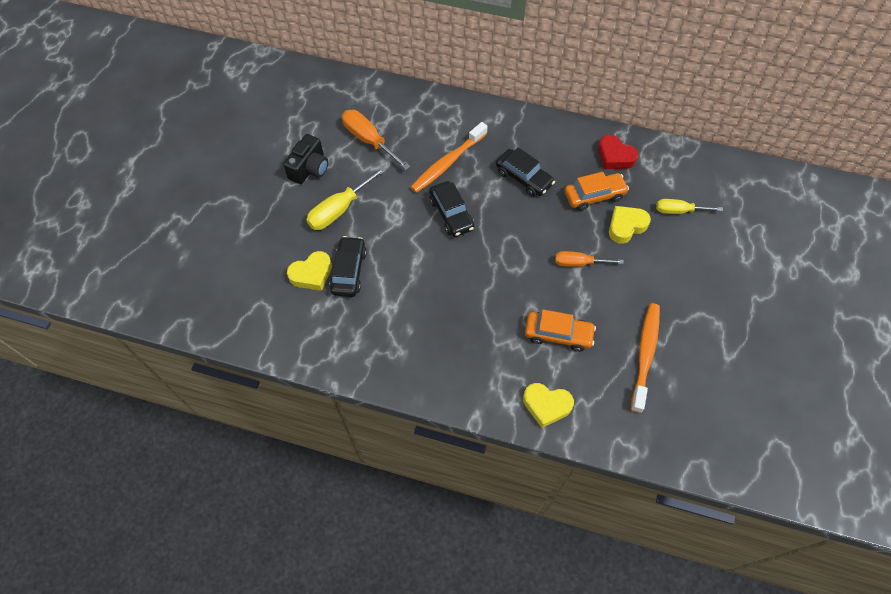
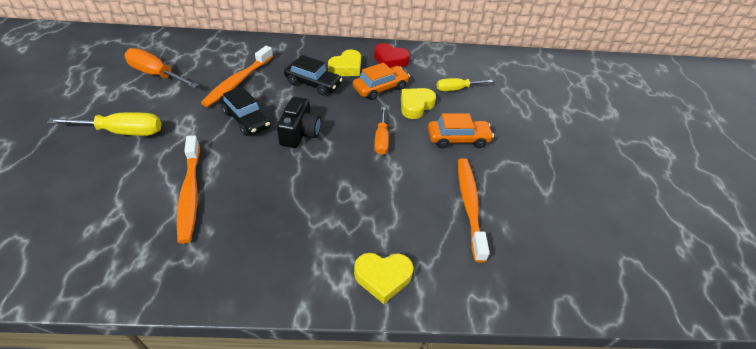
camera: 20 degrees left, 15 degrees down
black camera [283,134,328,184] -> black camera moved to [277,97,321,148]
yellow heart [287,251,332,291] -> yellow heart moved to [328,49,361,76]
yellow screwdriver [306,166,387,230] -> yellow screwdriver turned 120 degrees counterclockwise [47,112,161,136]
black car [329,236,367,297] -> none
orange car [525,309,596,352] -> orange car moved to [428,113,494,149]
orange screwdriver [555,251,624,267] -> orange screwdriver turned 75 degrees counterclockwise [374,107,389,155]
none -> orange toothbrush [177,135,200,244]

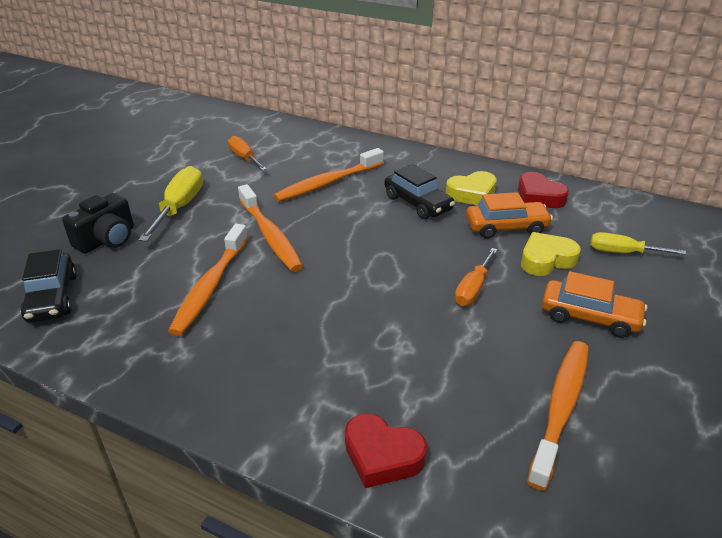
camera: 30 degrees right, 10 degrees down
yellow screwdriver [47,112,161,136] -> yellow screwdriver turned 105 degrees counterclockwise [138,166,203,242]
orange screwdriver [124,48,199,88] -> orange screwdriver [228,136,267,171], size x0.66
black car [220,86,271,136] -> black car moved to [20,249,77,323]
black camera [277,97,321,148] -> black camera moved to [62,193,134,254]
yellow heart [354,253,414,304] -> red heart [345,413,427,488]
none -> orange toothbrush [238,184,303,272]

